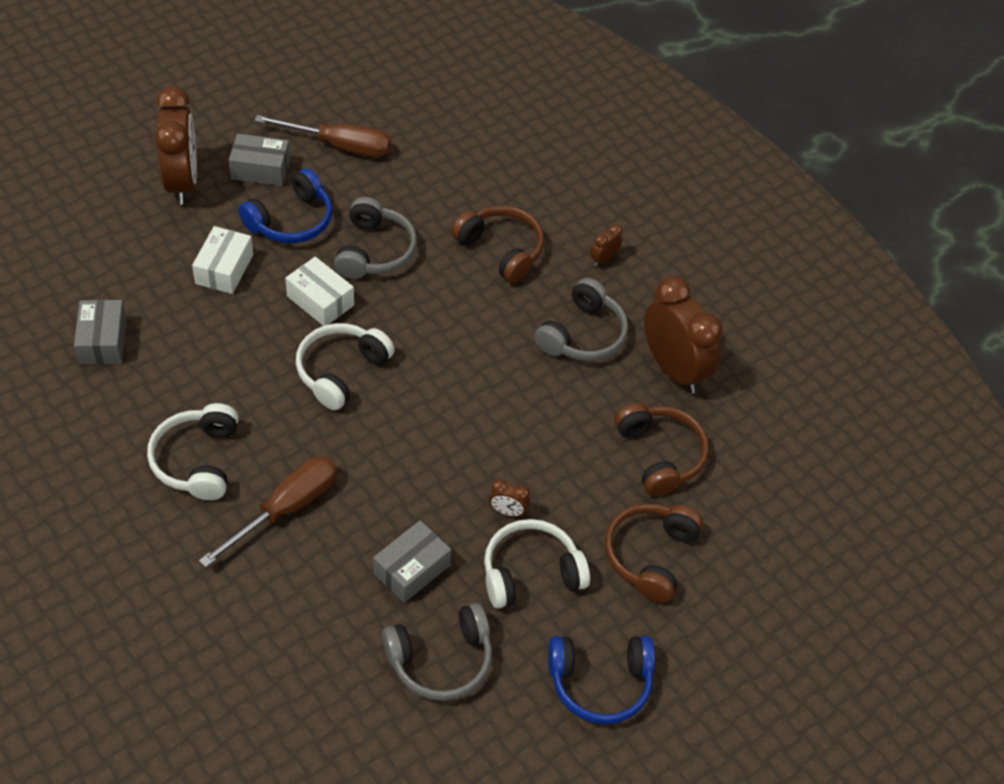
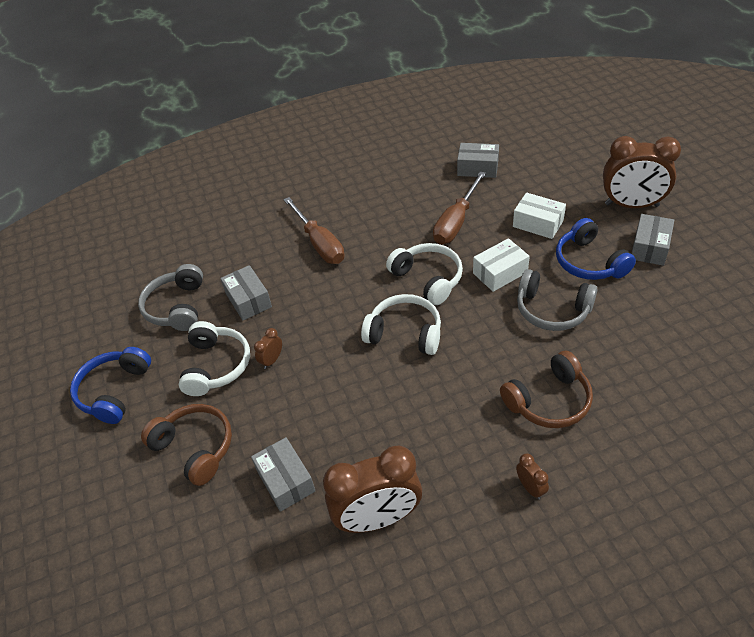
camera: 115 degrees right, 5 degrees down
white headphones [147,403,239,500] -> white headphones moved to [361,294,441,355]
brown screwdriver [254,115,391,157] -> brown screwdriver moved to [433,171,486,245]
grey headphones [534,278,628,361] -> none
brown headphones [615,403,709,496] -> grey box [251,437,315,512]

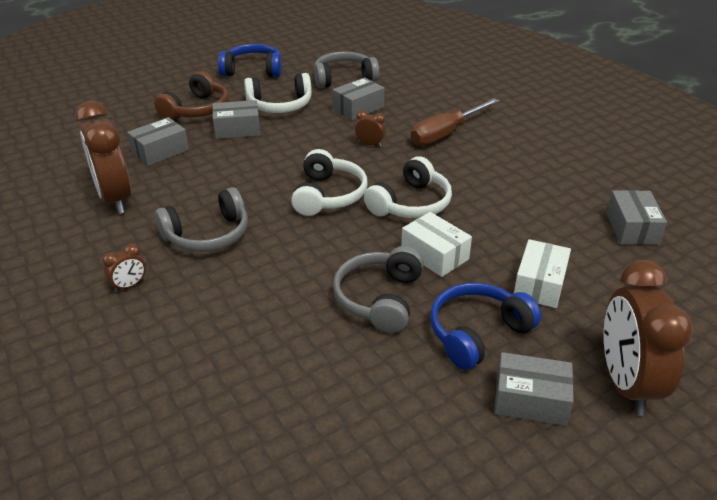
camera: 75 degrees right, 10 degrees down
brown clock [254,328,282,369] -> brown clock moved to [355,110,386,147]
brown screwdriver [433,171,486,245] -> none
brown headphones [500,351,593,428] -> none
none -> grey headphones [155,187,248,252]
none -> grey box [212,100,260,139]

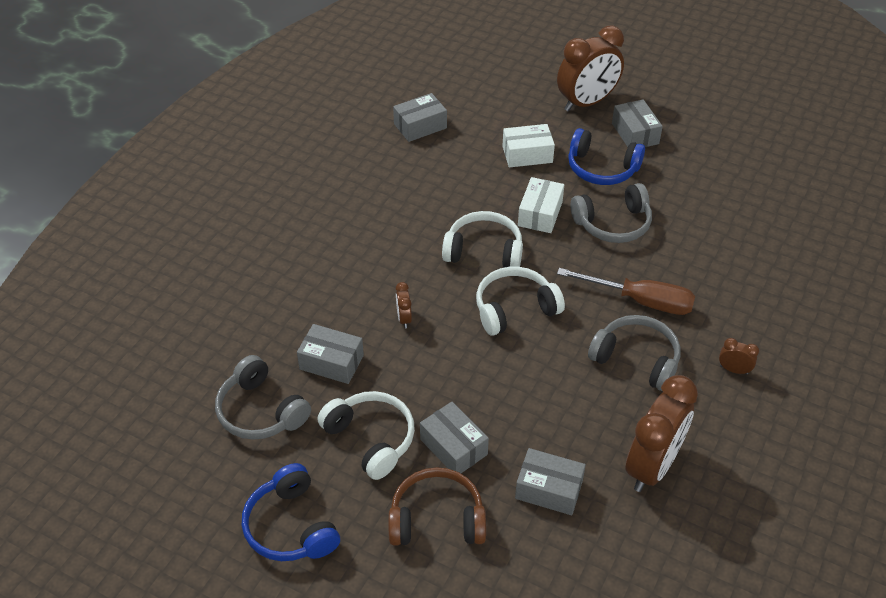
camera: 120 degrees left, 10 degrees up
brown screwdriver [411,98,499,146] -> brown screwdriver moved to [557,268,695,315]

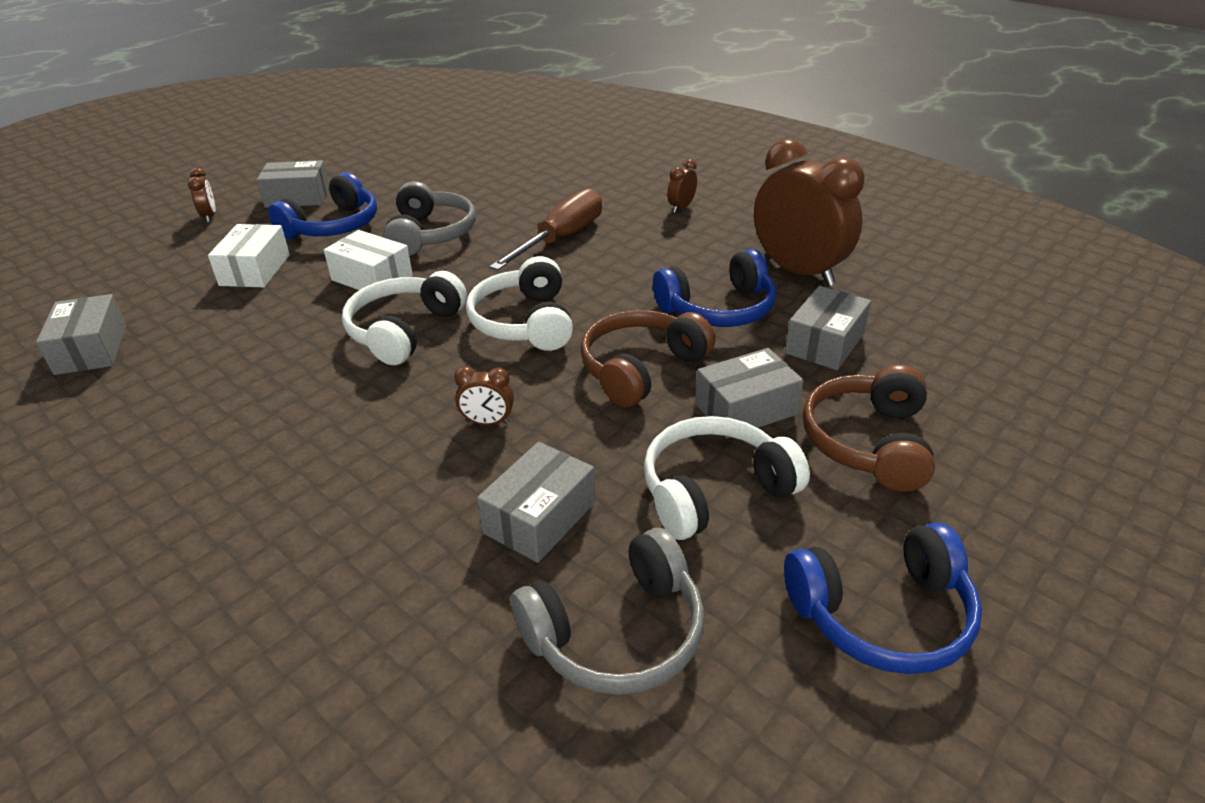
camera: 75 degrees left, 10 degrees down
brown clock [557,26,624,112] -> brown clock [188,168,216,222], size x0.42
grey headphones [588,315,680,391] -> none
none -> brown headphones [580,310,715,407]
none -> blue headphones [653,249,776,327]

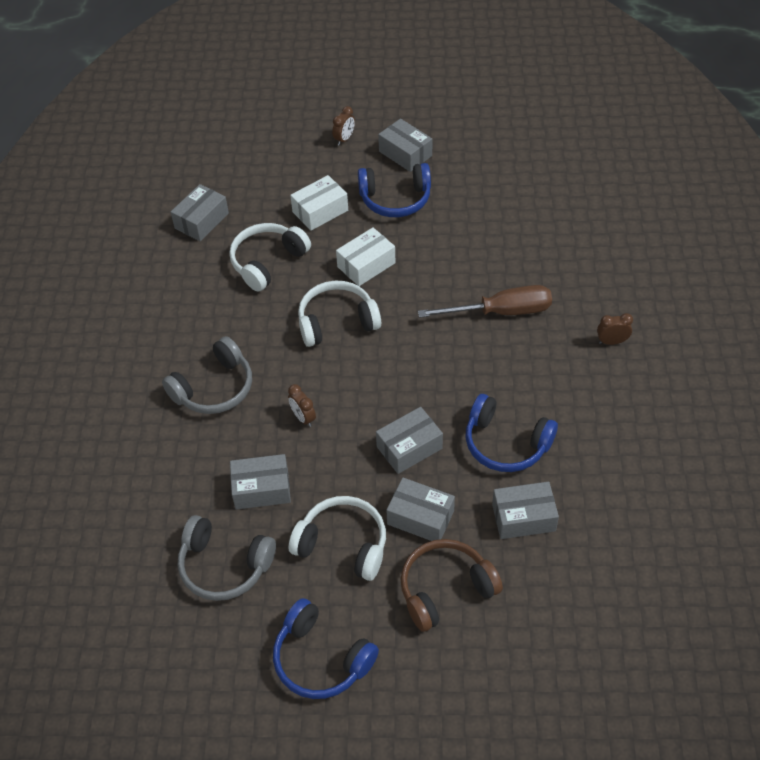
camera: 50 degrees right, 15 degrees up
white box [324,230,413,290] -> white box turned 60 degrees clockwise [336,227,396,286]
grey headphones [383,181,476,256] -> grey headphones moved to [162,336,252,414]
white headphones [466,256,573,351] -> white headphones moved to [229,223,311,292]
brown headphones [580,310,715,407] -> grey box [376,407,443,474]
brown clock [754,139,865,286] -> none

